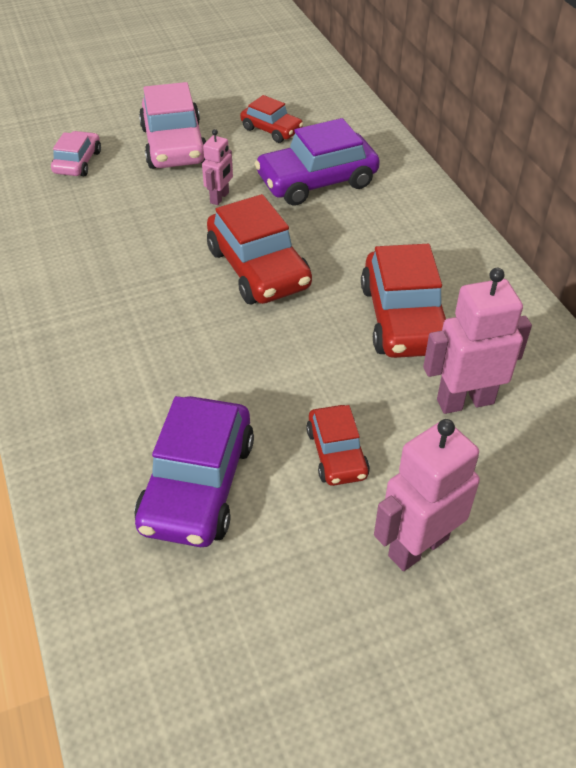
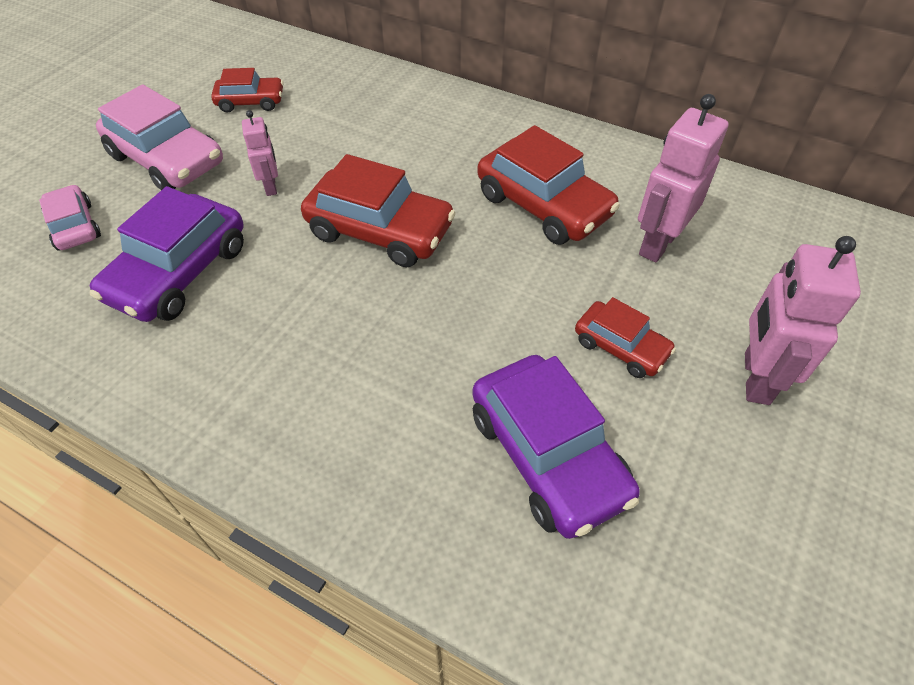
camera: 40 degrees left, 5 degrees up
purple car [254,118,380,206] -> purple car moved to [90,186,244,322]

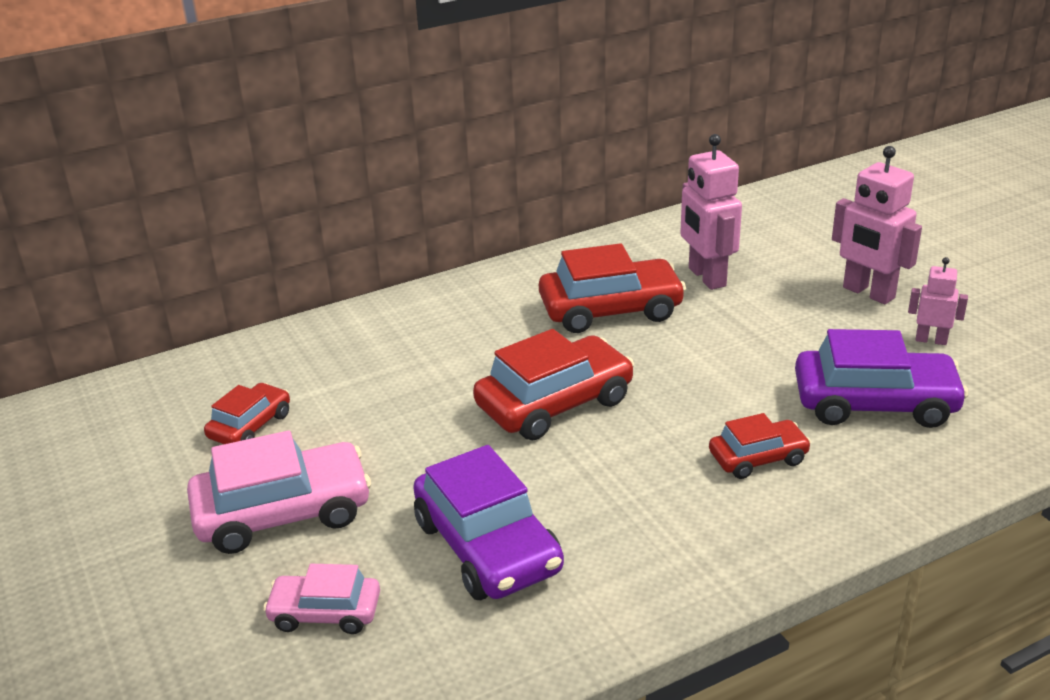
camera: 55 degrees left, 20 degrees down
pink robot [242,110,278,196] -> pink robot moved to [908,257,968,345]
red car [575,297,676,378] -> red car moved to [709,413,811,479]

